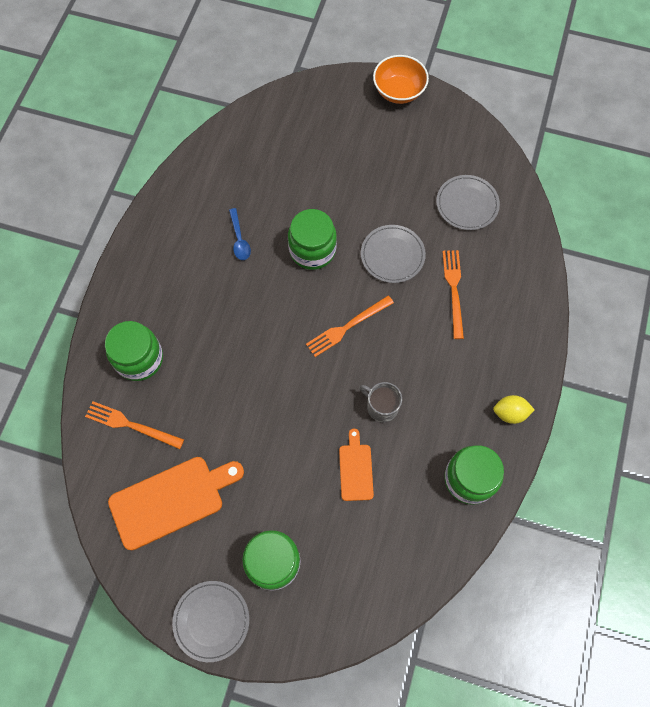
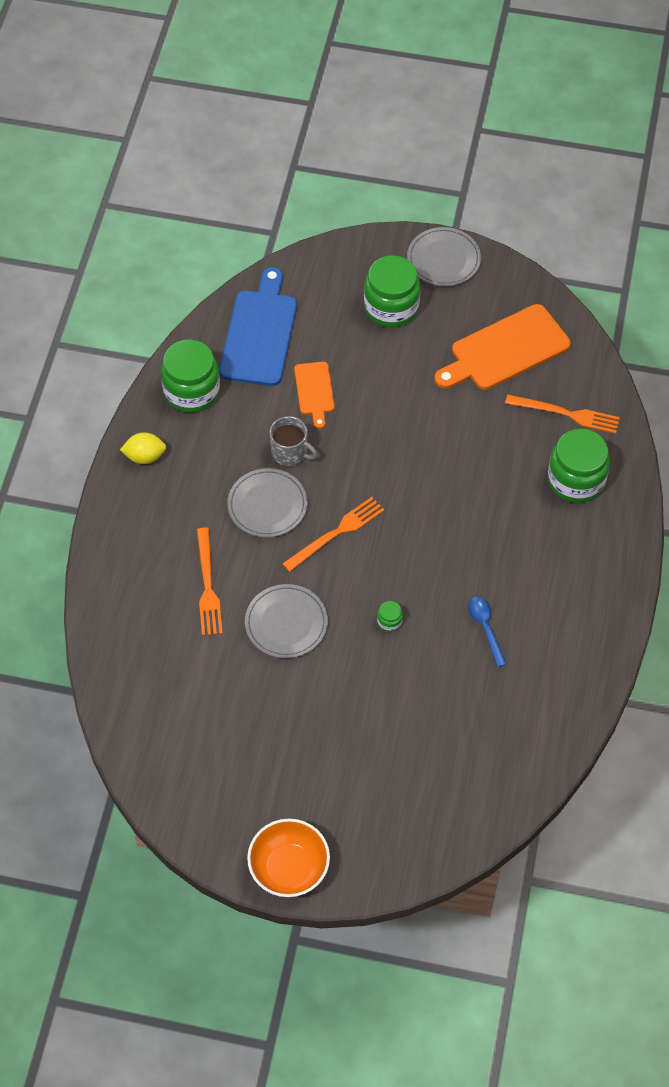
camera: 175 degrees right, 10 degrees down
green jar [288,209,337,270] -> green jar [377,601,403,632], size x0.41
grey plate [436,175,500,230] -> grey plate moved to [227,468,308,537]
none -> blue cutting board [219,267,297,386]

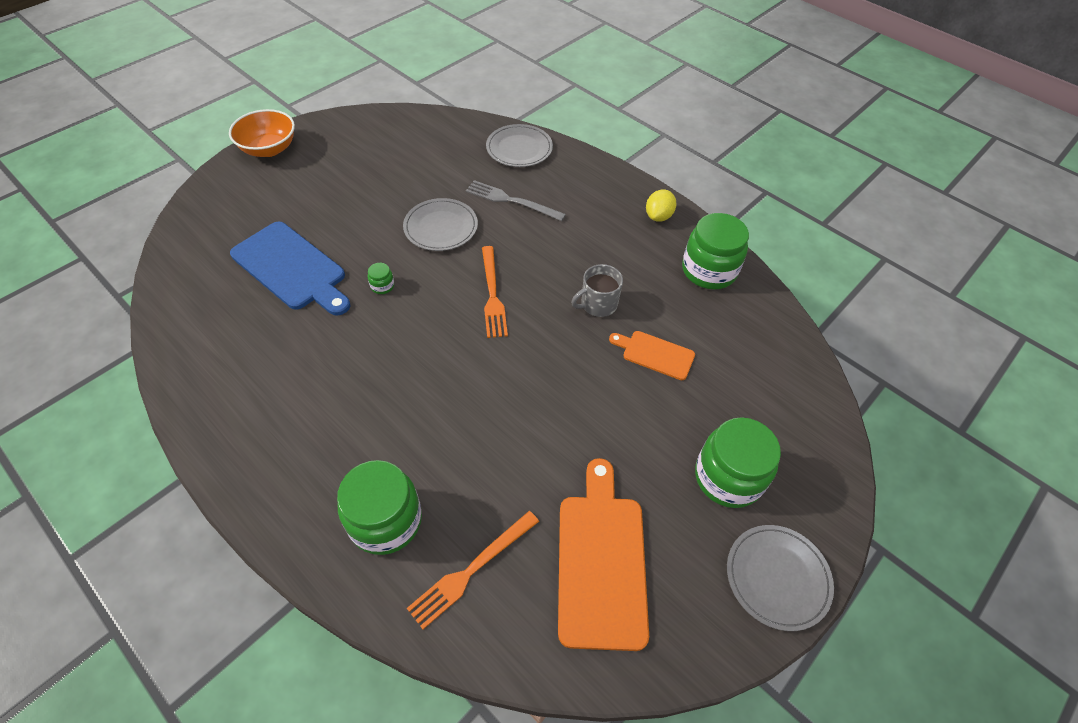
camera: 120 degrees right, 5 degrees down
orange fork [197,528,223,636] -> grey fork [466,180,566,221]
blue cutting board [219,267,297,386] -> blue cutting board moved to [230,222,351,316]
grey plate [227,468,308,537] -> grey plate moved to [486,124,553,167]
blue spoon [468,597,507,667] -> none

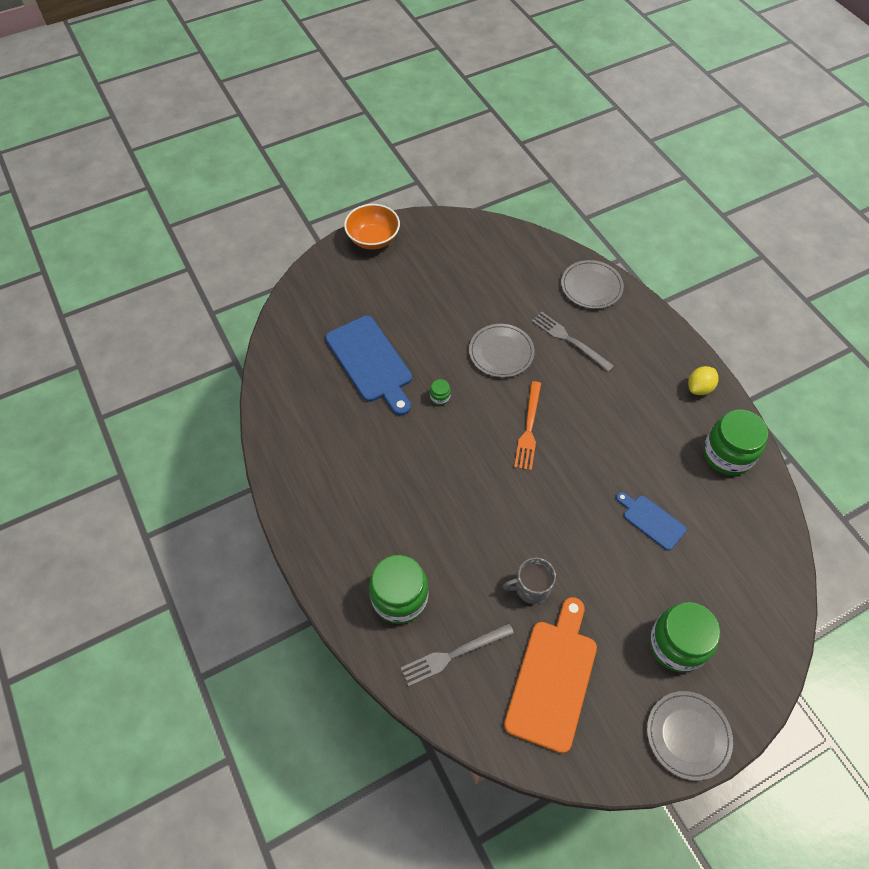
camera: 20 degrees right, 5 degrees up
orange fork [407,511,539,629] -> grey fork [401,623,514,687]
grey mug [571,264,623,317] -> grey mug moved to [503,558,556,604]
orange cutting board [609,331,695,380] -> blue cutting board [616,492,687,551]

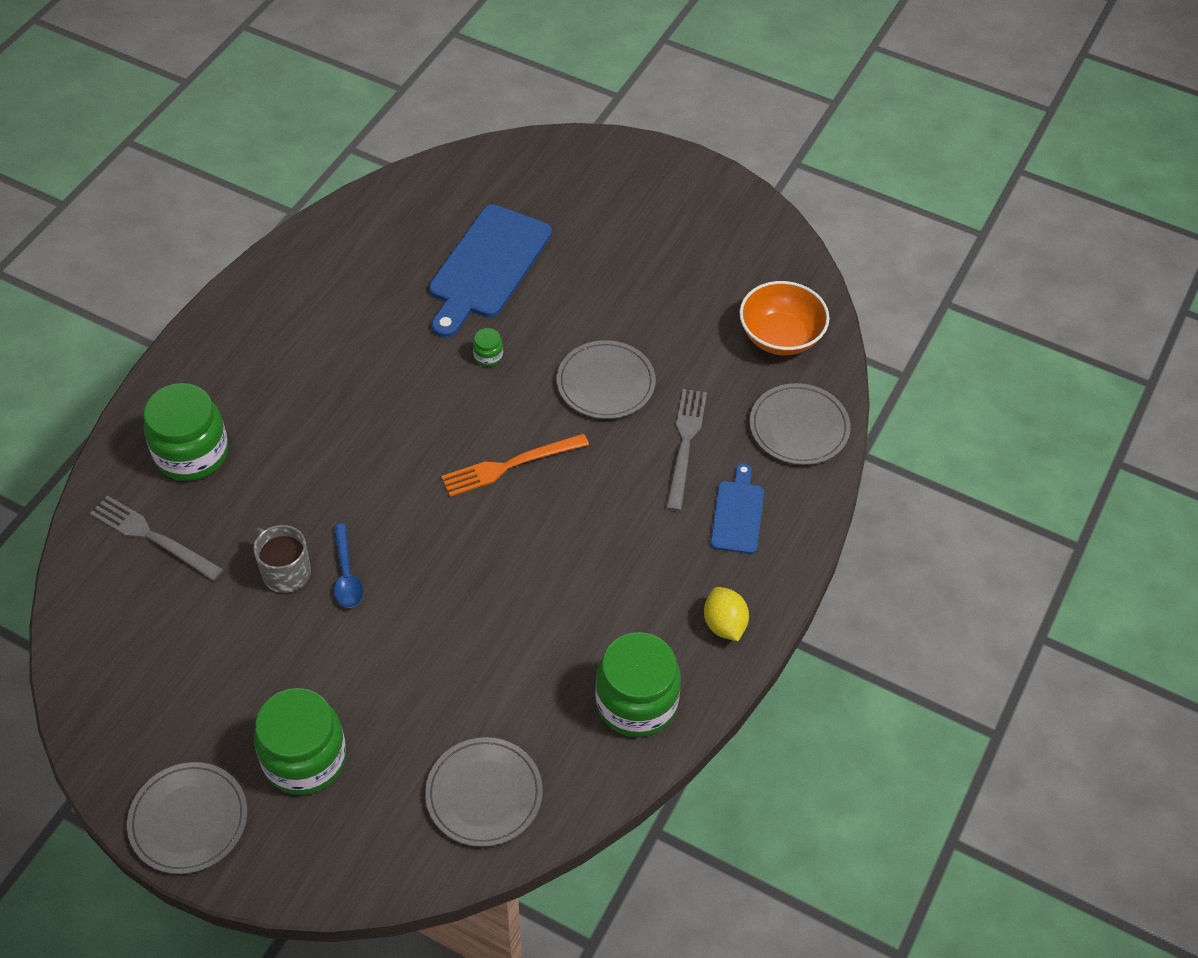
camera: 55 degrees right, 5 degrees down
orange bowl [344,204,400,249] -> orange bowl moved to [739,281,830,355]
orange cutting board [504,597,597,753] -> none
blue cutting board [616,492,687,551] -> blue cutting board moved to [710,463,764,554]
yellow lemon [688,366,719,395] -> yellow lemon turned 60 degrees clockwise [704,587,749,641]
none -> blue spoon [333,524,363,608]
none -> grey plate [425,737,543,847]

